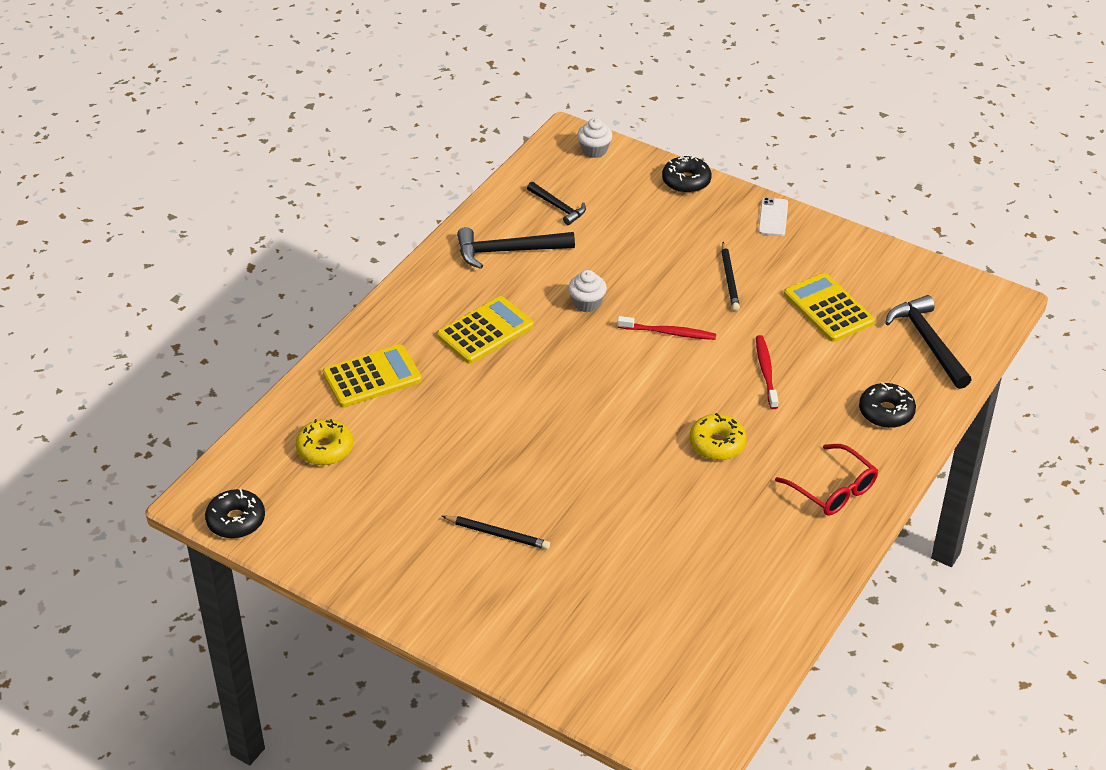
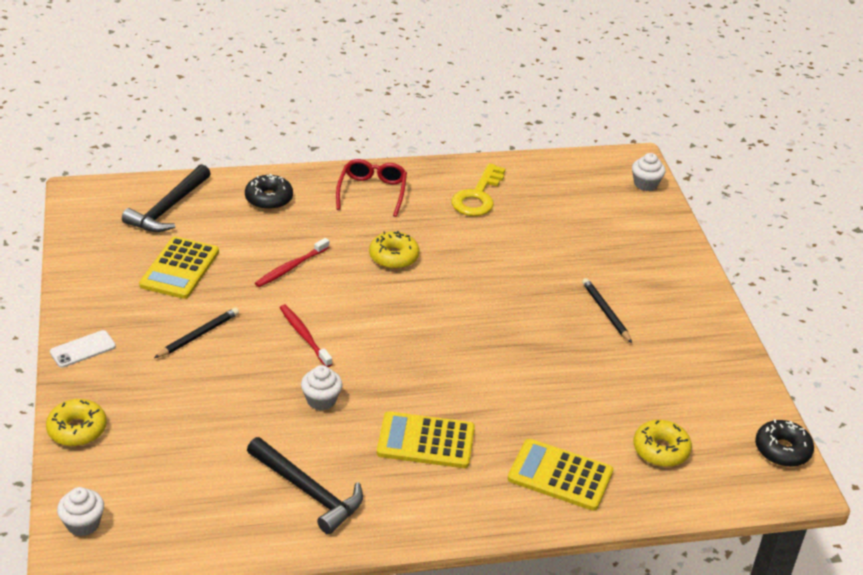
camera: 135 degrees left, 5 degrees down
black hammer [527,182,586,225] -> none
black donut [662,156,712,193] -> yellow donut [46,399,107,446]
none -> yellow key [451,163,505,216]
none -> white cupcake [632,153,666,191]

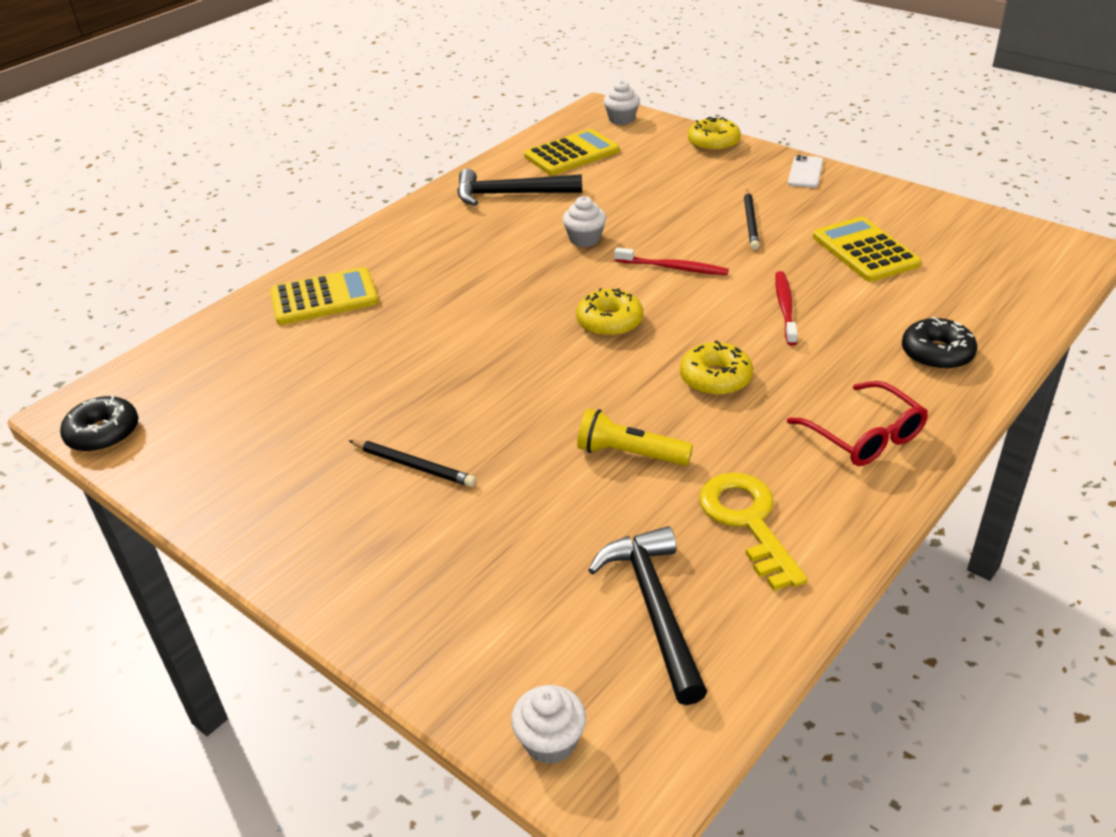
camera: 145 degrees right, 0 degrees up
black hammer [122,165,211,232] -> black hammer moved to [588,526,707,705]
yellow calculator [377,411,475,468] -> yellow calculator moved to [524,129,620,175]
yellow donut [633,420,692,467] -> yellow donut moved to [576,288,643,337]
none -> yellow flashlight [577,408,693,466]

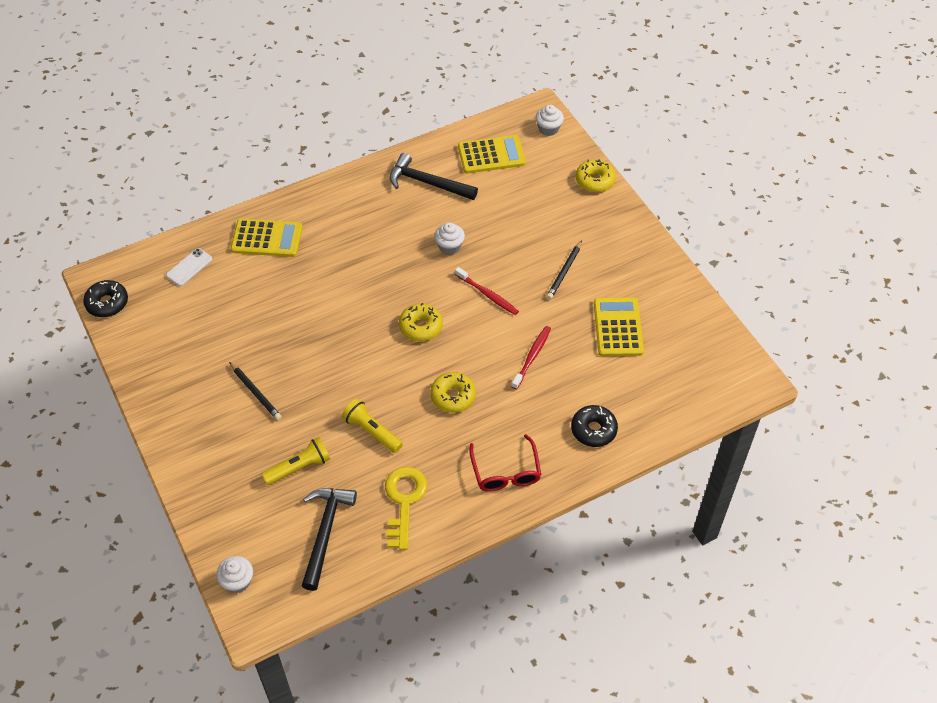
camera: 20 degrees right, 15 degrees up
white phone [788,155,823,188] -> white phone moved to [166,248,212,286]
none -> yellow flashlight [262,437,330,485]

